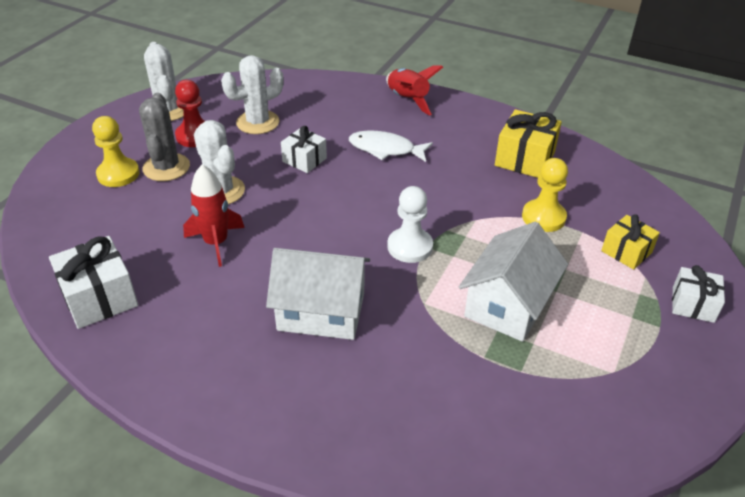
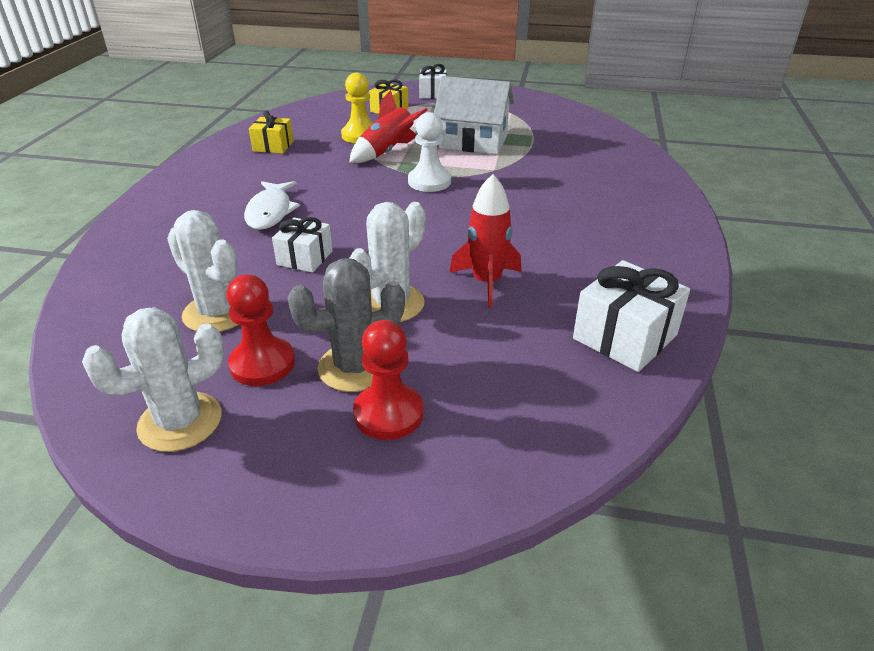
camera: 105 degrees left, 5 degrees down
yellow pawn [92,116,139,187] -> red pawn [353,320,423,440]
white house [266,248,370,340] -> none
red rocket [386,65,443,116] -> red rocket moved to [349,90,428,163]
yellow gift [495,109,562,178] -> yellow gift [249,111,294,154], size x0.64

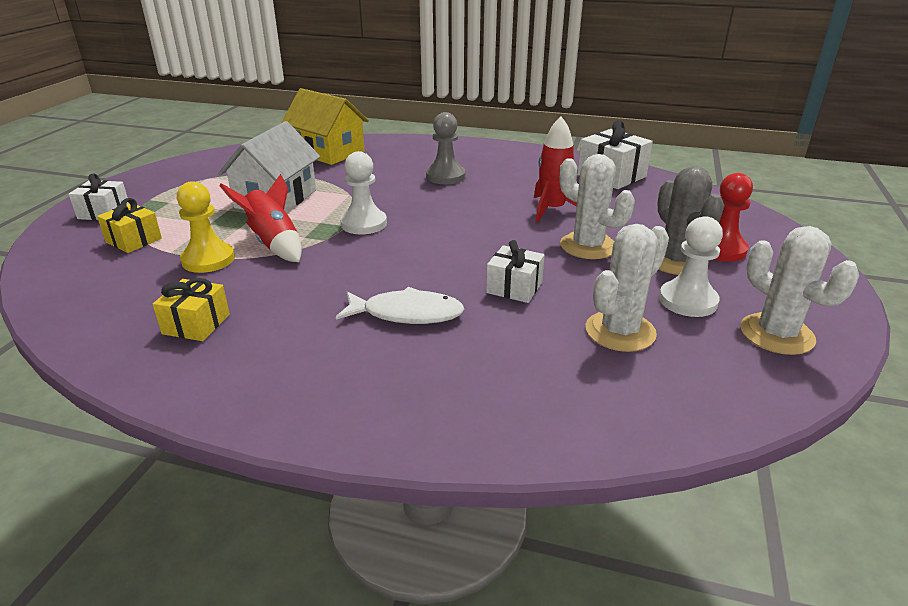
camera: 85 degrees left, 5 degrees down
red pawn [226,274,295,386] -> white pawn [659,216,723,317]
none -> yellow house [281,88,369,165]
none -> grey pawn [426,112,465,184]

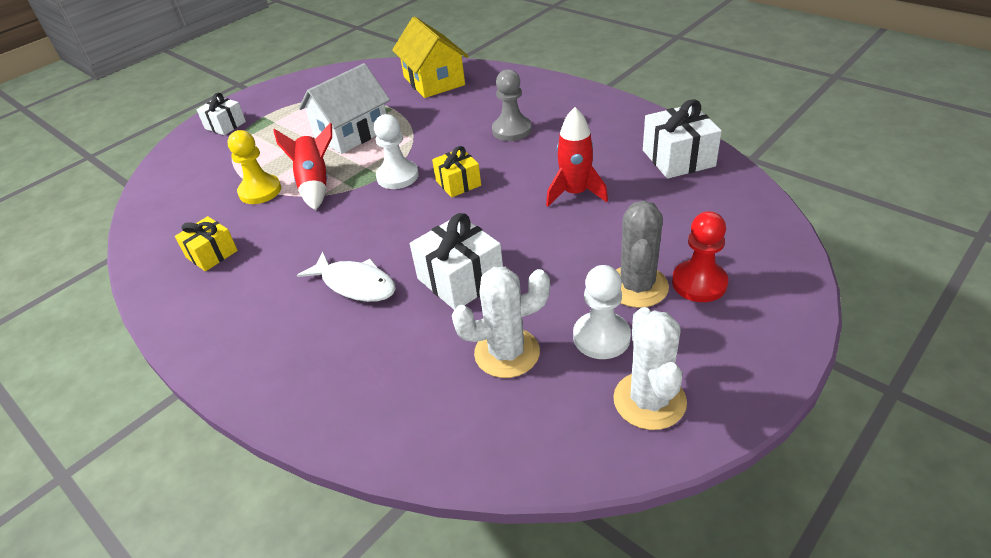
camera: 30 degrees right, 10 degrees up
yellow gift [97,198,162,253] -> yellow gift moved to [432,146,481,198]
white gift [486,240,544,303] -> white gift [410,213,503,310], size x1.55
white cactus [560,154,635,259] -> none

